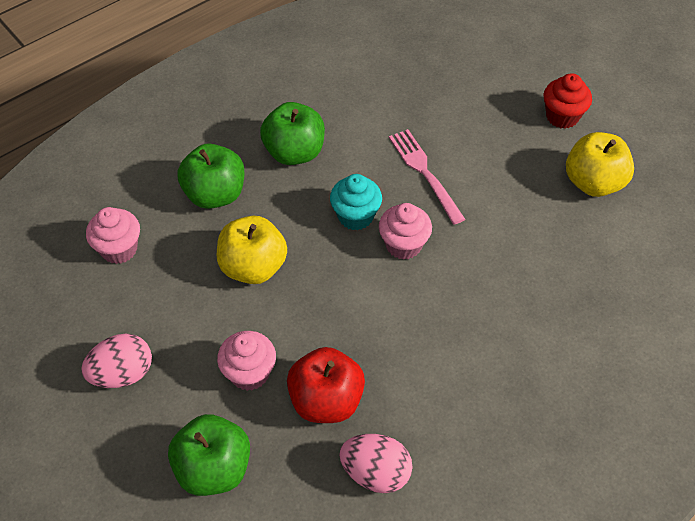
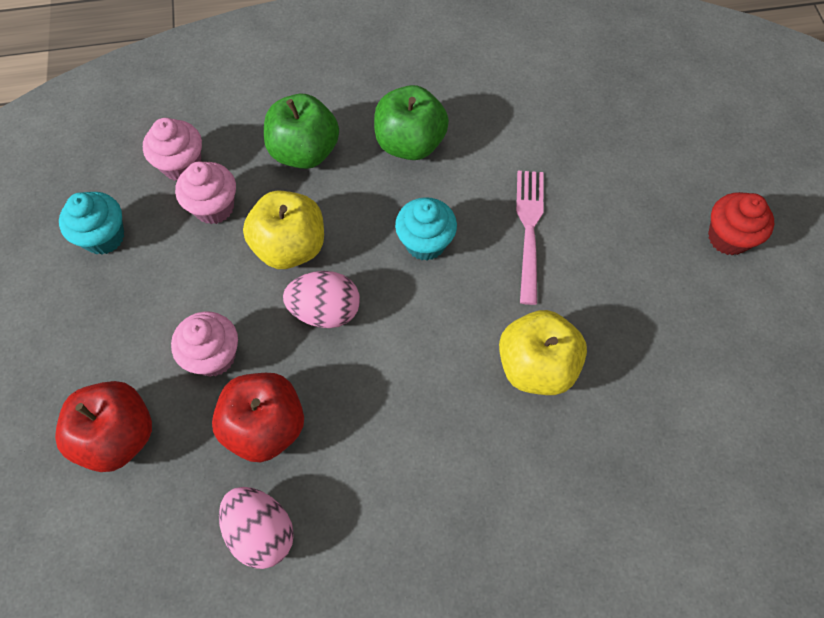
camera: 30 degrees right, 10 degrees up
pink egg [81,334,152,388] -> pink egg moved to [283,271,360,328]
green apple [168,414,250,496] -> red apple [55,381,152,472]
pink cupcake [379,203,432,260] -> pink cupcake moved to [175,161,236,224]
yellow apple [566,132,634,197] -> yellow apple moved to [499,310,587,395]
none -> turquoise cupcake [59,192,124,255]

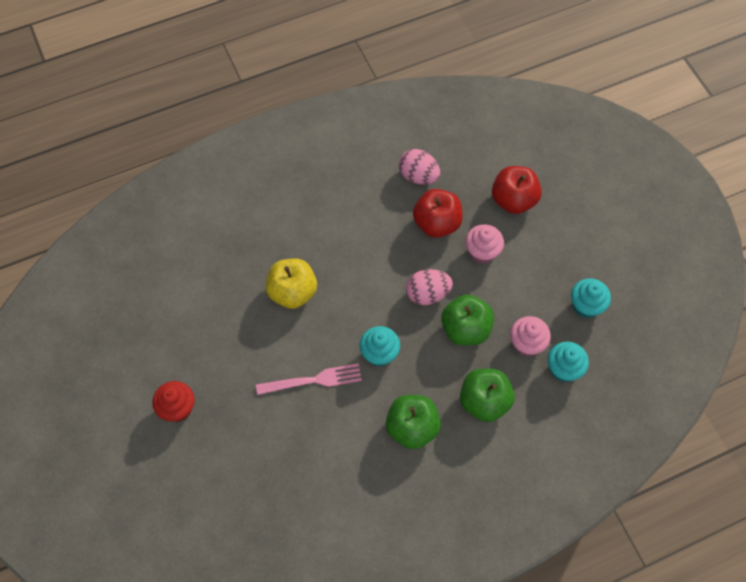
camera: 165 degrees right, 0 degrees up
pink cupcake [143,118,202,181] -> turquoise cupcake [548,342,589,382]
yellow apple [243,190,324,269] -> green apple [441,294,494,346]
pink fork [516,171,544,305] -> pink fork turned 90 degrees counterclockwise [256,363,362,395]

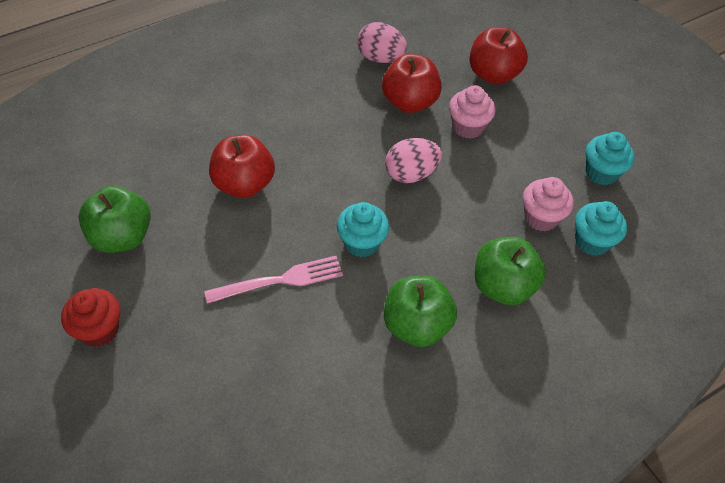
camera: 10 degrees left, 10 degrees down
yellow apple [265,258,317,309] -> red apple [209,134,275,198]
green apple [441,294,494,346] -> green apple moved to [79,186,151,253]

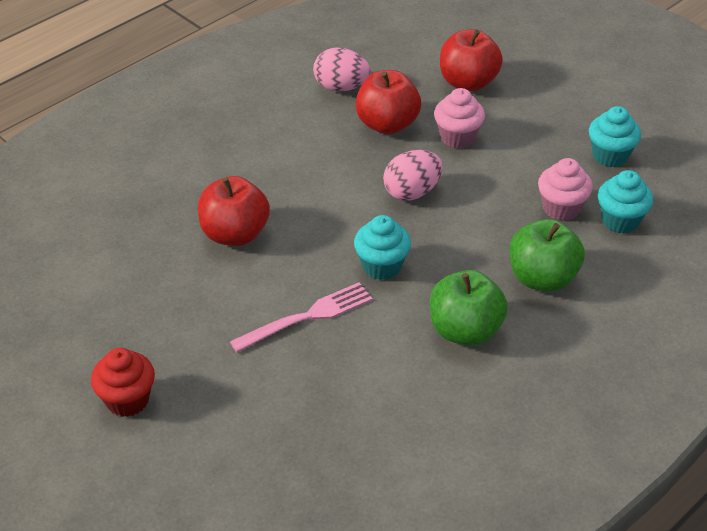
camera: 10 degrees left, 10 degrees down
green apple [79,186,151,253] -> none

